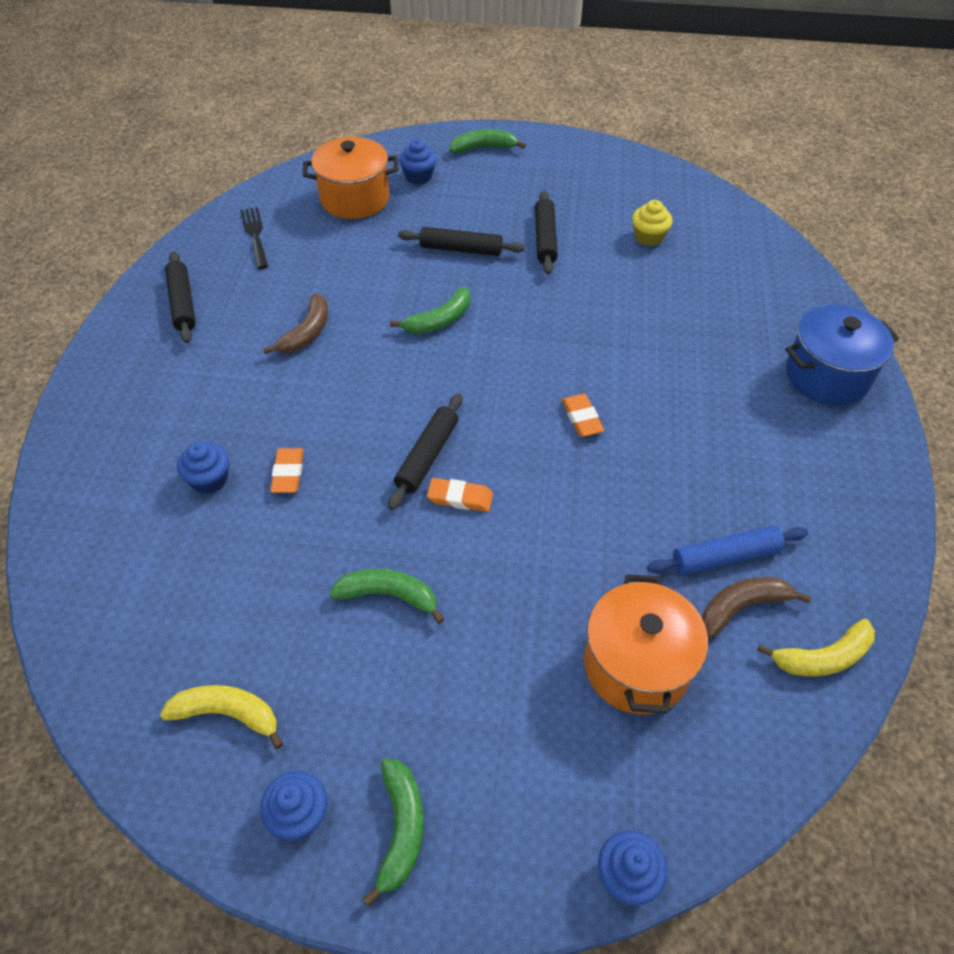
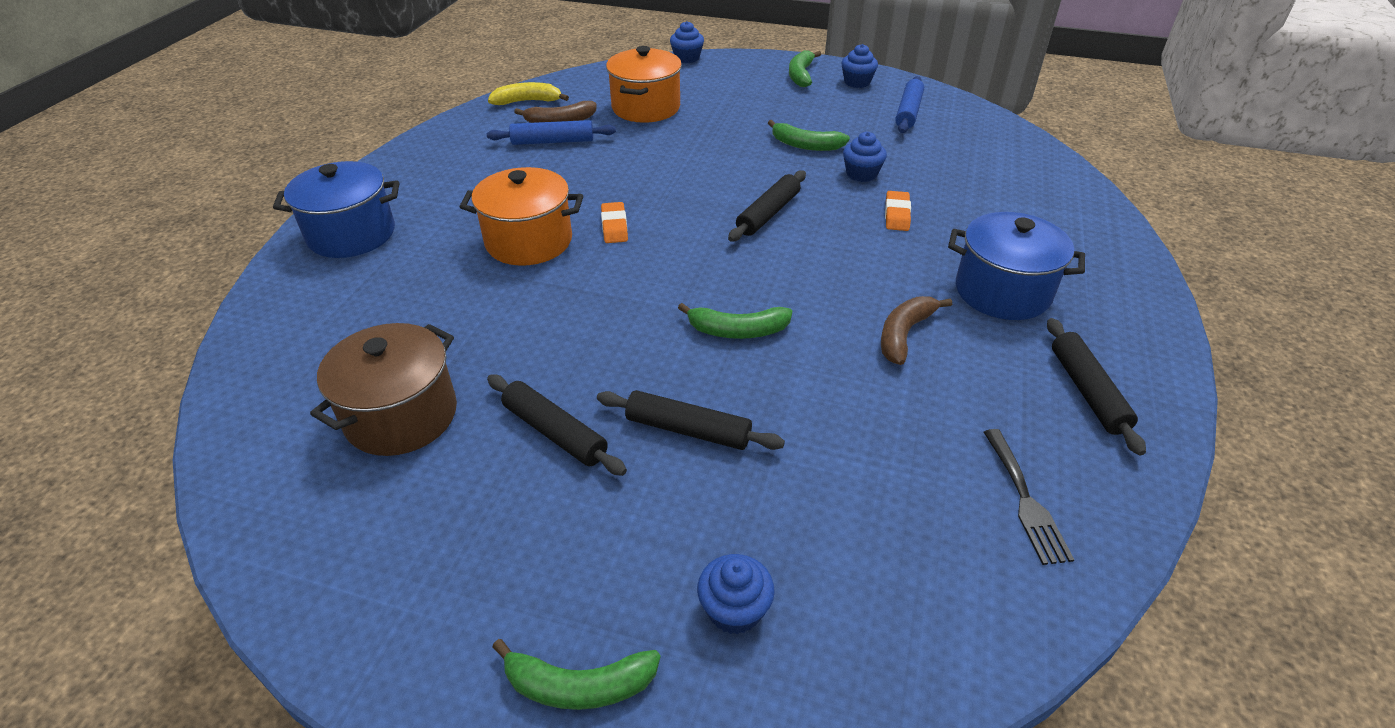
camera: 170 degrees left, 10 degrees down
yellow banana [160,685,283,749] -> blue rolling pin [895,76,924,133]
blue cupcake [177,442,229,494] -> blue cupcake moved to [843,132,887,182]
orange pot [303,137,399,219] -> orange pot moved to [460,167,583,266]
green banana [390,287,470,334] -> green banana turned 150 degrees counterclockwise [678,303,792,339]
orange eraser [427,478,493,512] -> none
black rolling pin [535,191,558,275] -> black rolling pin turned 60 degrees counterclockwise [487,375,627,476]
yellow cupcake [632,200,673,246] -> brown pot [310,323,457,456]
none -> blue pot [948,212,1085,320]

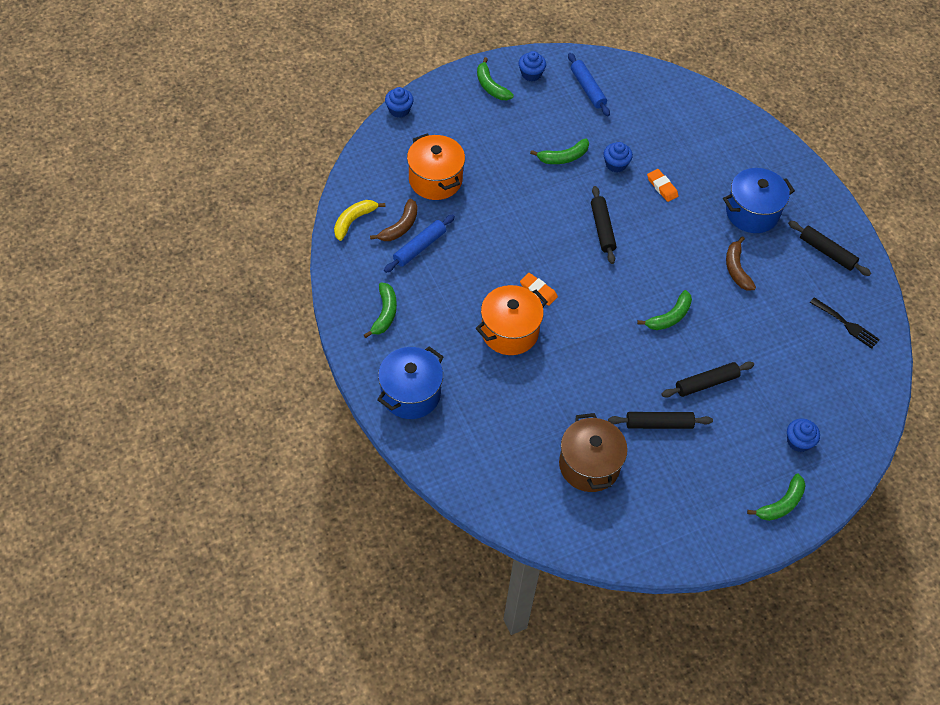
camera: 45 degrees left, 15 degrees up
none -> green banana [364,282,397,338]

